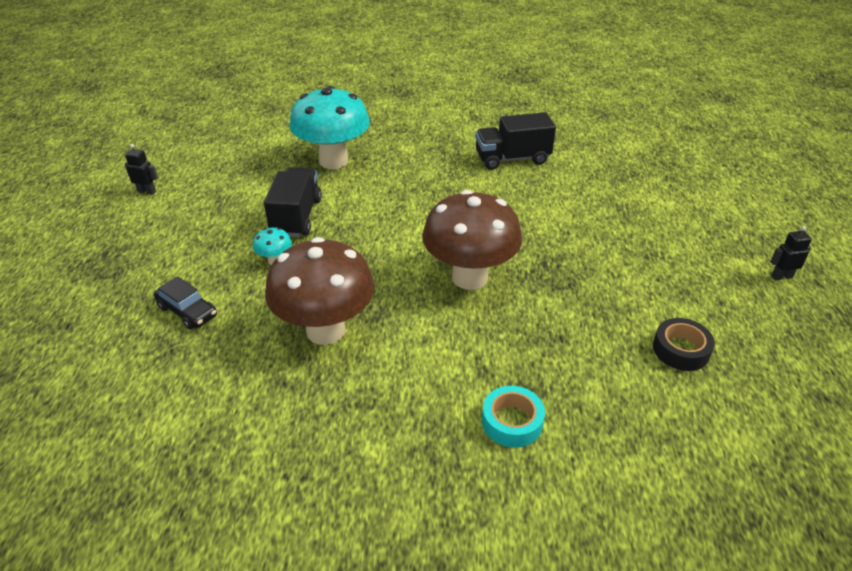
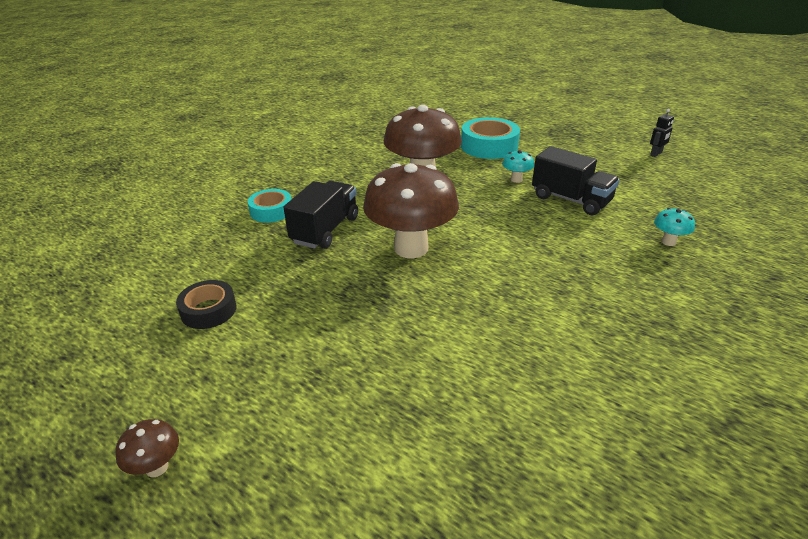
camera: 125 degrees right, 5 degrees down
black car [154,276,217,329] -> turquoise tape [461,117,520,159]
turquoise mushroom [289,86,370,169] -> turquoise mushroom [654,208,695,246], size x0.41
black truck [475,112,556,170] -> black truck moved to [283,181,358,249]
black robot [770,226,812,280] -> brown mushroom [115,419,179,477]

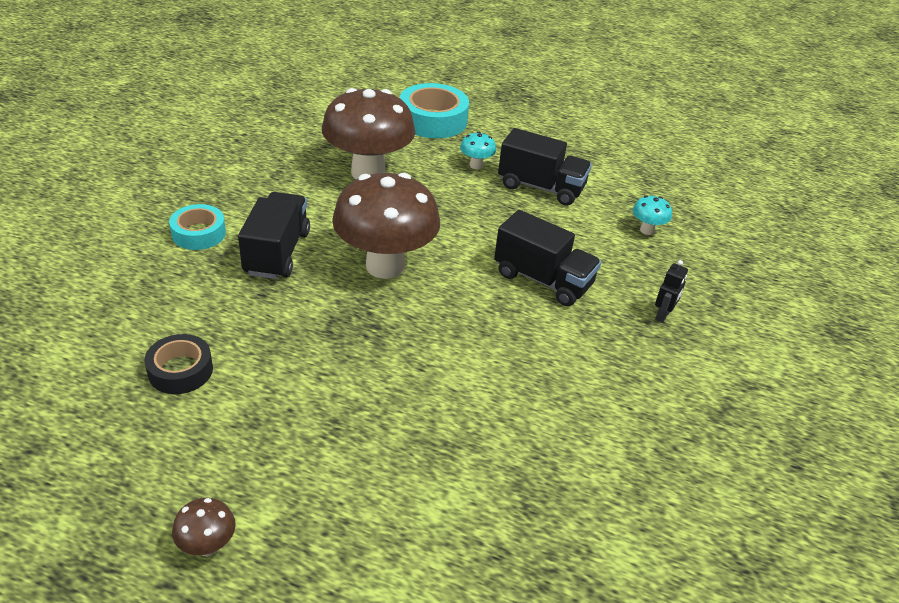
camera: 20 degrees left, 5 degrees up
black robot [650,109,674,157] -> black robot moved to [655,260,688,323]
none -> black truck [494,210,601,306]

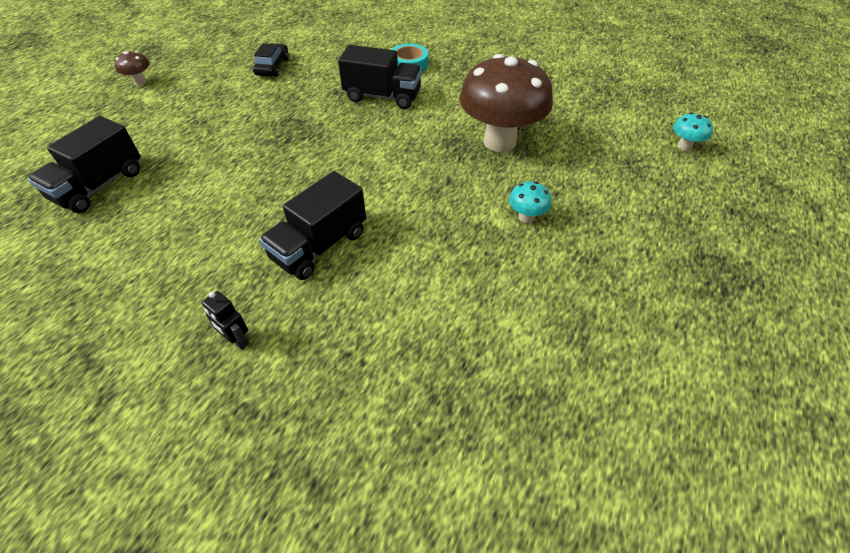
camera: 100 degrees right, 10 degrees up
black tape [144,334,213,394] -> black car [253,43,289,77]
brown mushroom [332,173,440,279] -> none
turquoise tape [400,83,469,138] -> none
black truck [498,128,592,206] -> black truck moved to [28,116,141,213]
turquoise mushroom [633,195,672,235] -> turquoise mushroom moved to [673,112,713,151]

